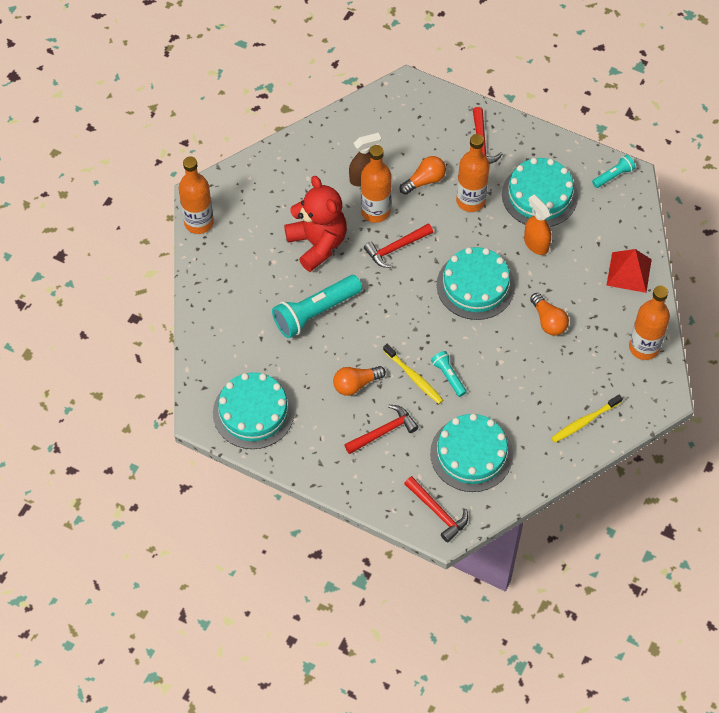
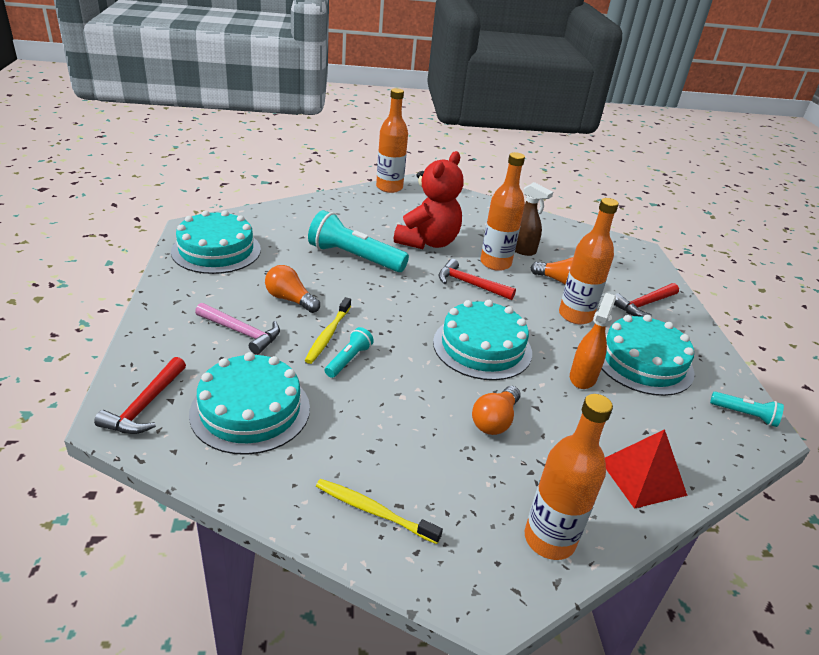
camera: 55 degrees right, 25 degrees down
red hammer [344,405,419,454] -> pink hammer [195,303,280,355]

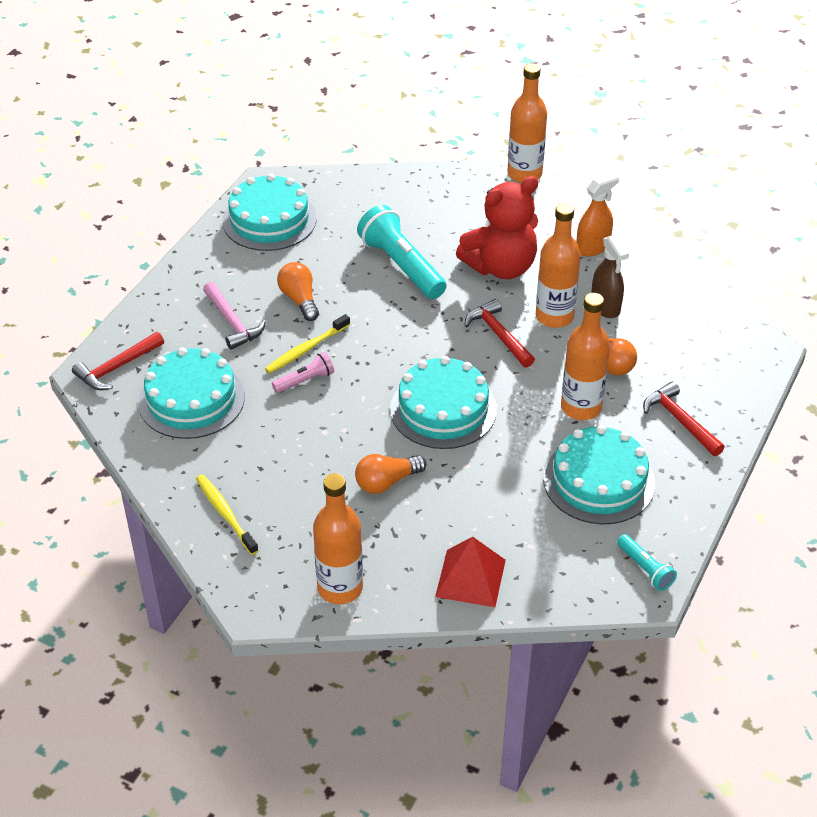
camera: 35 degrees right, 10 degrees up
turquoise flashlight [325,327,374,378] -> pink flashlight [272,352,334,393]
orange spray bottle [570,293,616,389] -> orange spray bottle moved to [577,173,619,257]
red hammer [614,283,679,317] -> red hammer turned 60 degrees clockwise [643,381,725,456]

